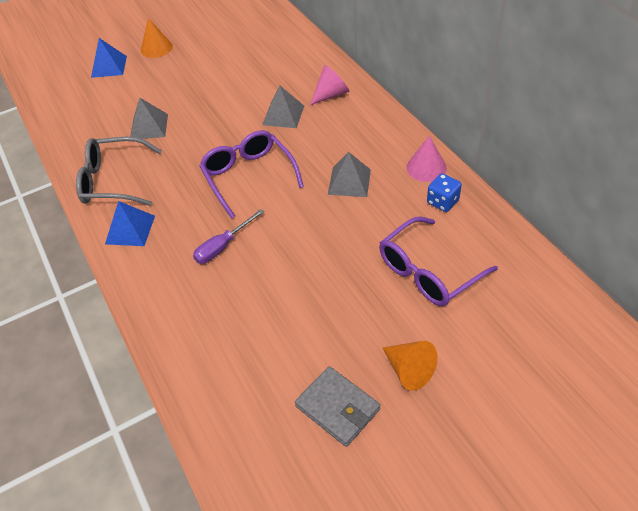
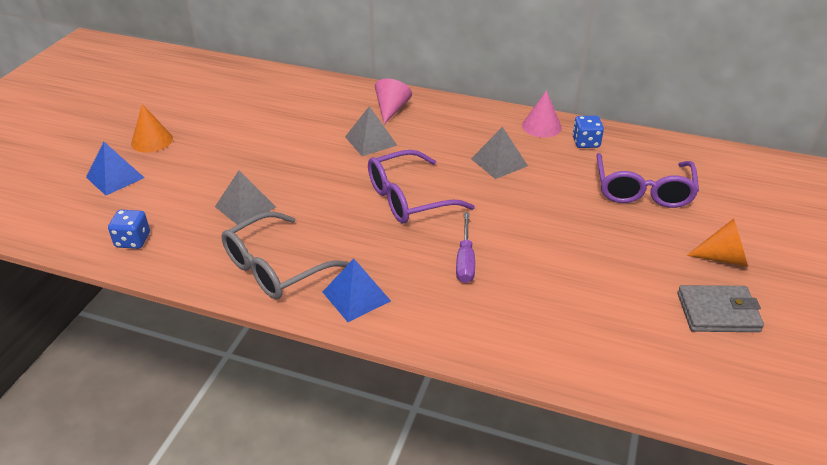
camera: 45 degrees left, 10 degrees down
purple glasses [199,130,304,219] -> purple glasses turned 45 degrees counterclockwise [368,150,475,224]
none -> blue dice [108,210,150,249]

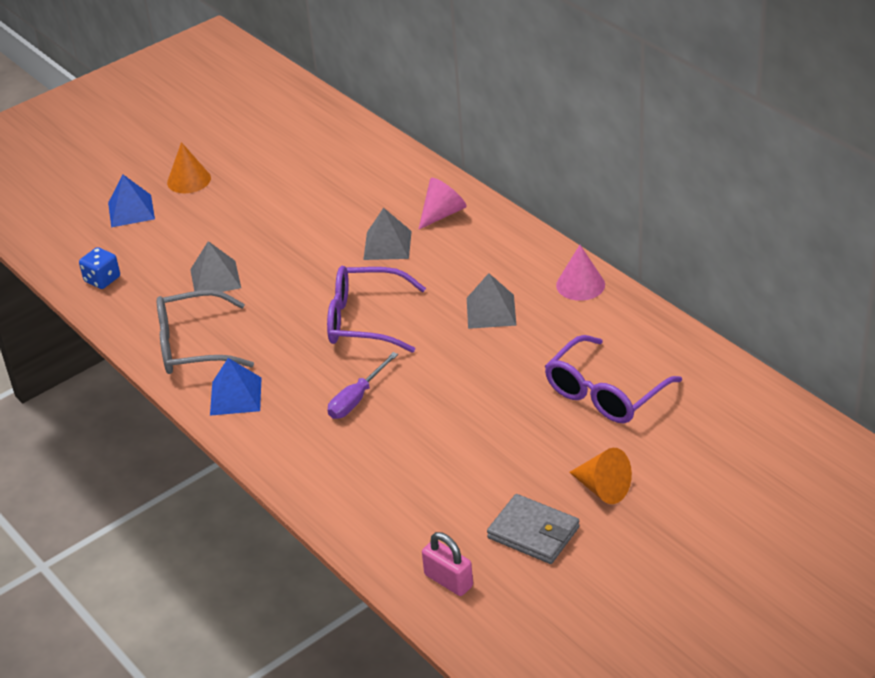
camera: 35 degrees right, 0 degrees up
blue dice [572,116,604,148] -> none
none -> pink padlock [422,532,473,596]

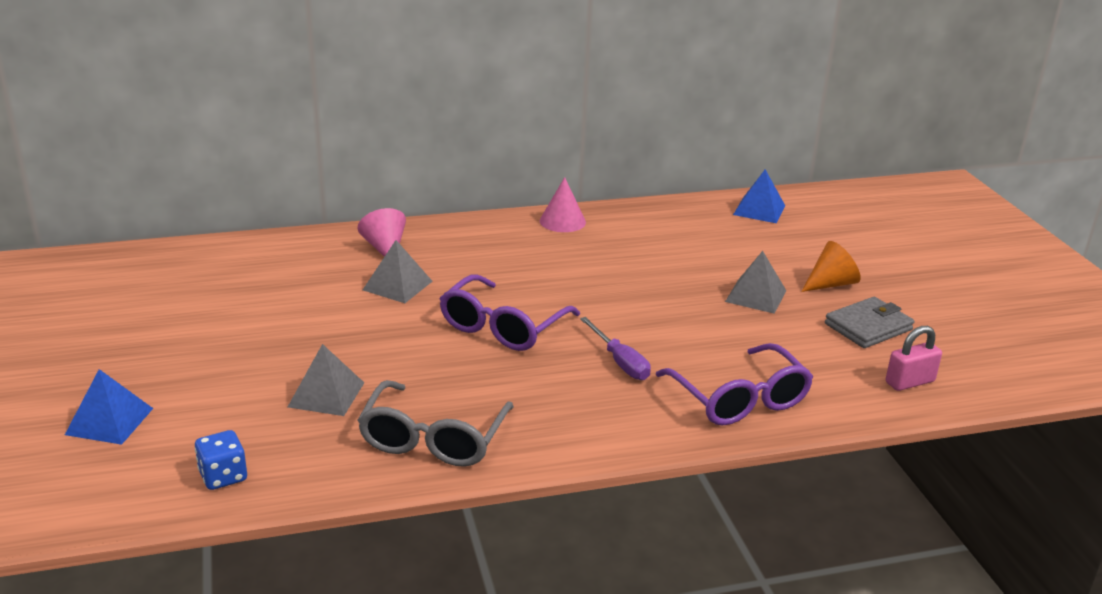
camera: 70 degrees left, 10 degrees down
orange cone [167,142,211,193] -> none
blue pyramid [210,358,262,416] -> blue pyramid moved to [733,169,785,223]
grey pyramid [467,273,517,329] -> grey pyramid moved to [725,251,786,314]
purple glasses [545,335,682,423] -> purple glasses moved to [656,343,813,425]

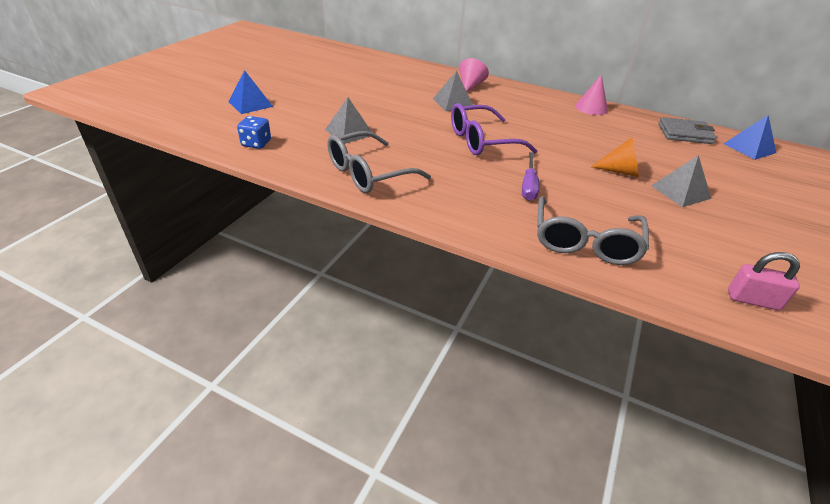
camera: 40 degrees right, 10 degrees up
purple glasses [656,343,813,425] -> grey glasses [537,196,649,265]
orange cone [801,241,861,292] -> orange cone moved to [591,137,639,177]
grey wallet [825,297,914,348] -> grey wallet moved to [659,117,717,144]

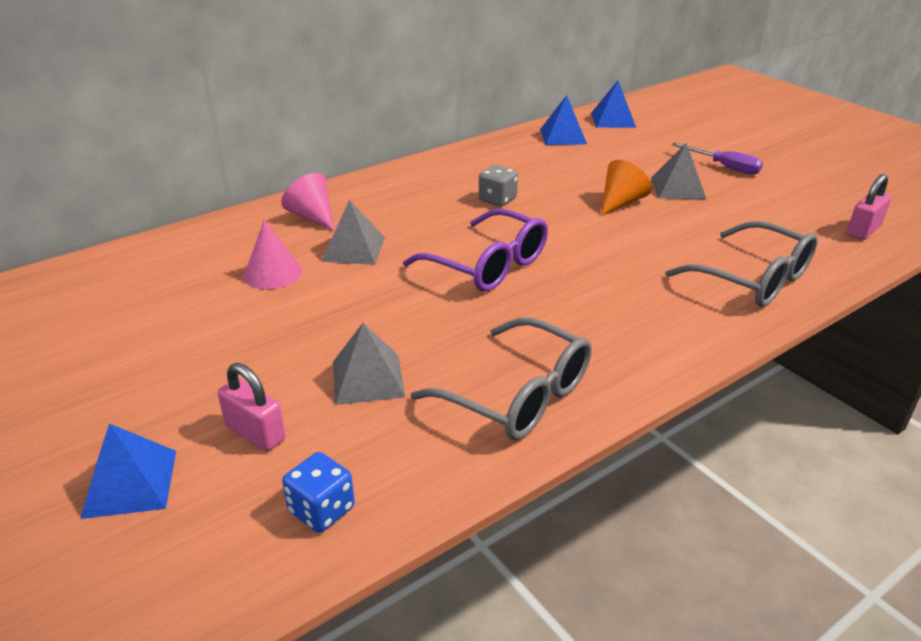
camera: 60 degrees left, 5 degrees down
grey glasses [327,131,431,193] -> grey glasses turned 45 degrees counterclockwise [411,317,592,440]
purple glasses [451,103,537,155] -> purple glasses turned 60 degrees counterclockwise [403,209,548,292]
purple screwdriver [522,152,539,201] -> purple screwdriver moved to [672,143,763,175]
pink cone [575,75,608,115] -> pink cone moved to [244,220,302,289]
grey wallet [659,117,717,144] -> blue pyramid [540,95,587,145]
none -> pink padlock [218,363,286,451]
none -> grey dice [479,165,518,206]

